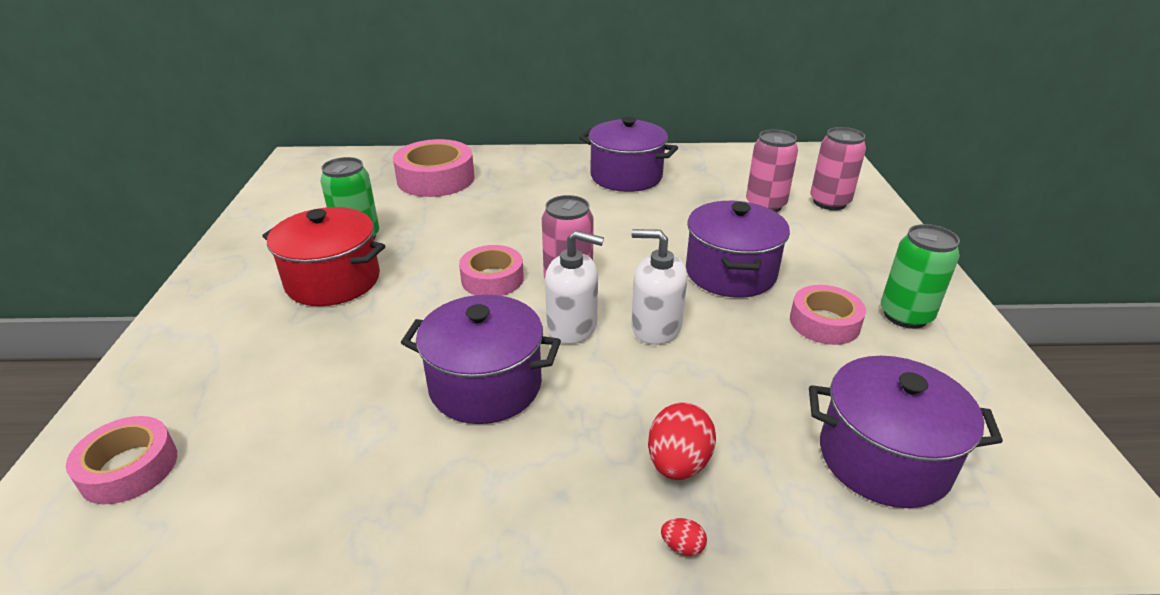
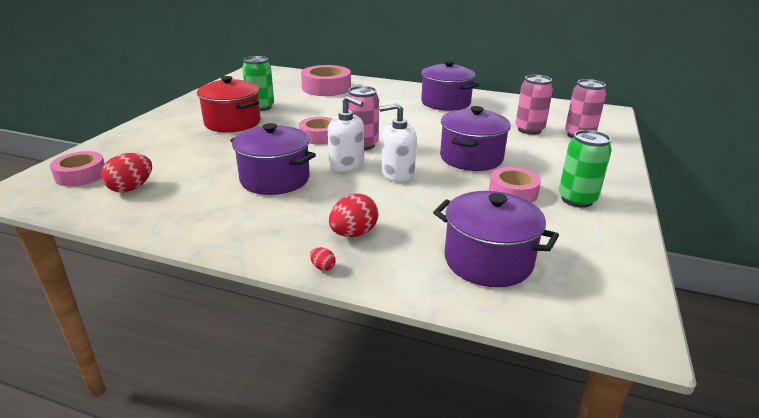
camera: 20 degrees right, 5 degrees down
white soap dispenser [631,229,687,345] -> white soap dispenser turned 45 degrees counterclockwise [379,103,417,182]
none -> red egg [101,153,152,192]

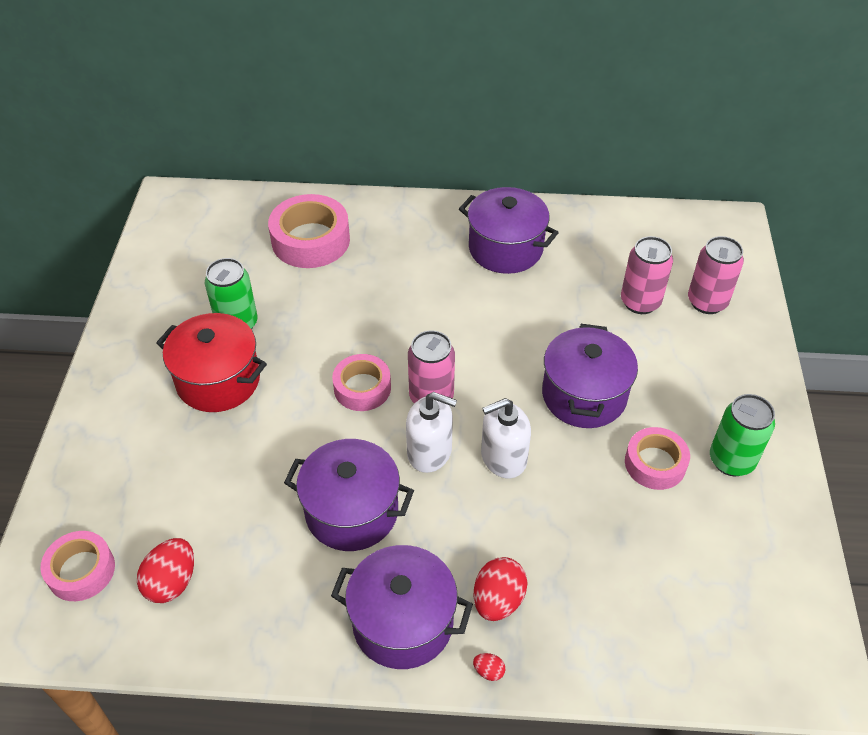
camera: 15 degrees left, 20 degrees up
purple pot [433,191,559,287] -> purple pot moved to [331,545,473,669]

